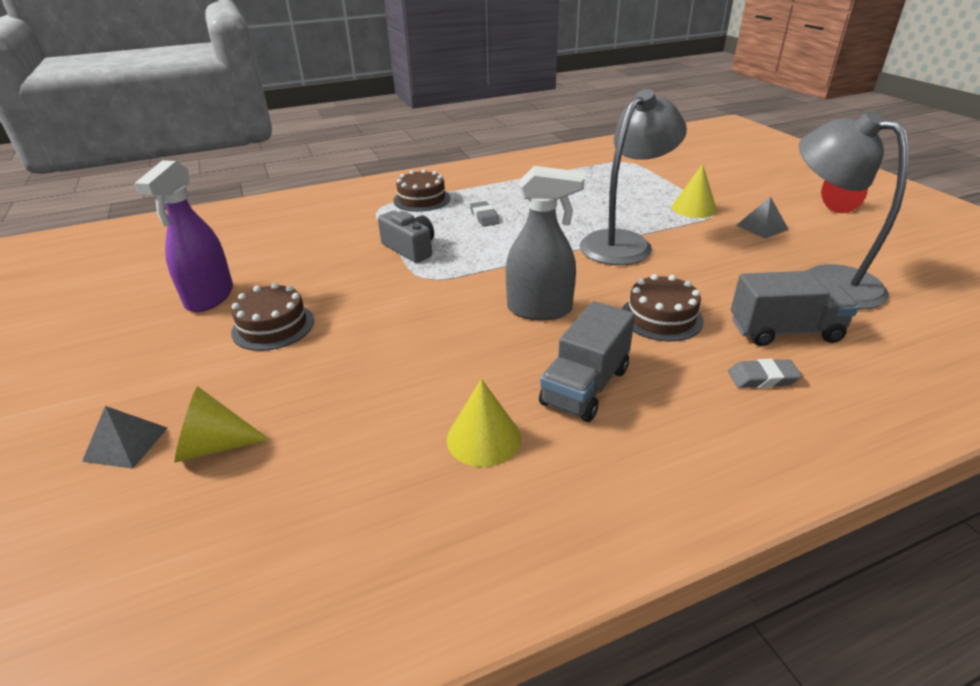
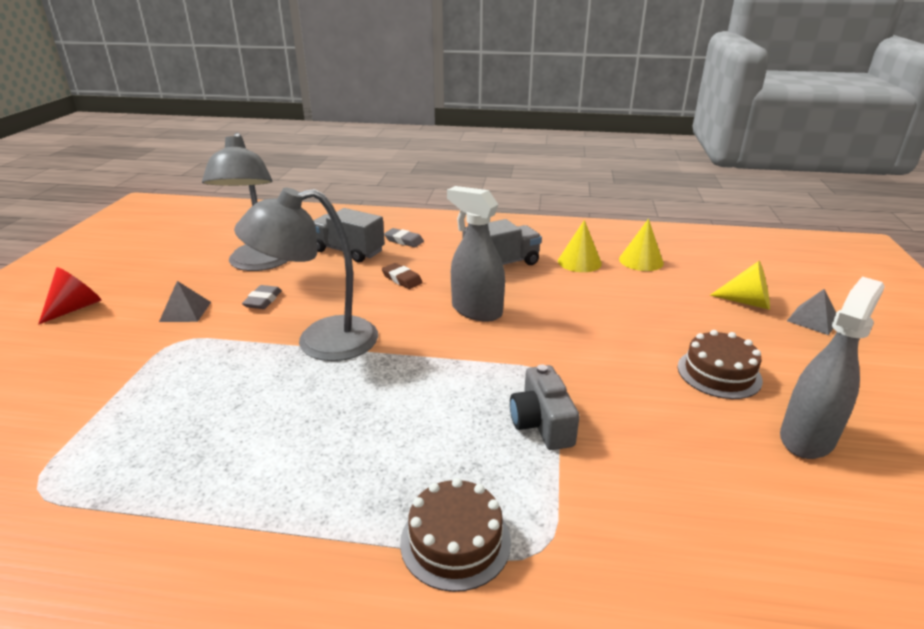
camera: 150 degrees left, 5 degrees down
purple spray bottle [134,160,233,312] -> grey spray bottle [780,276,885,459]
grey eraser [470,201,500,227] -> grey eraser moved to [242,285,282,309]
brown cake [622,274,704,341] -> brown eraser [382,263,423,289]
yellow cone [672,164,717,218] -> yellow cone moved to [619,219,664,271]

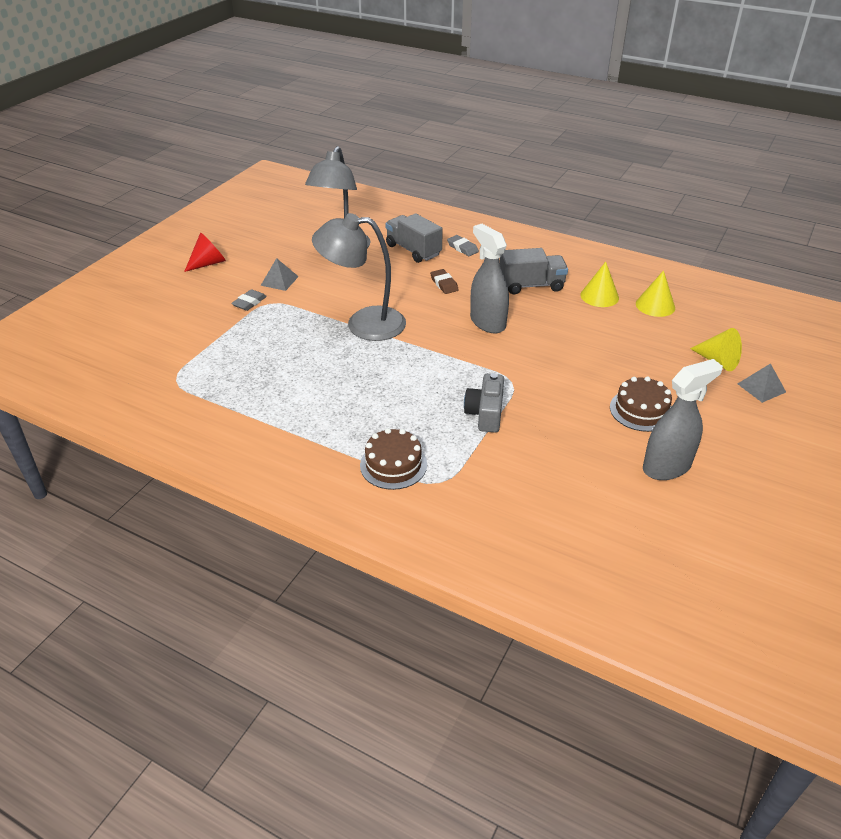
camera: 20 degrees right, 10 degrees up
grey eraser [242,285,282,309] -> grey eraser moved to [231,289,267,311]

